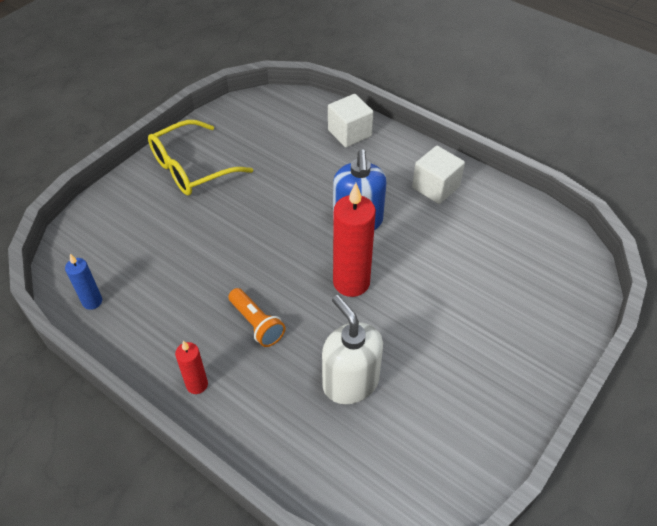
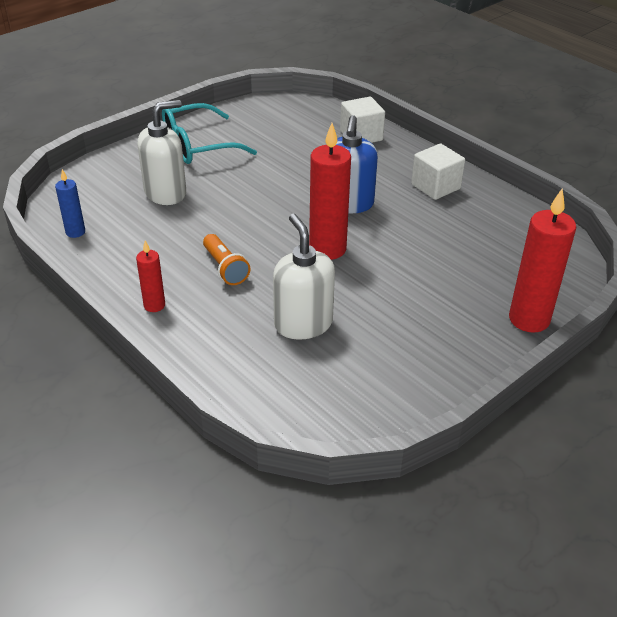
camera: 10 degrees right, 10 degrees down
yellow glasses [148,120,253,195] -> turquoise glasses [162,103,257,164]
none -> white soap dispenser [138,100,186,205]
none -> red candle [509,189,576,333]

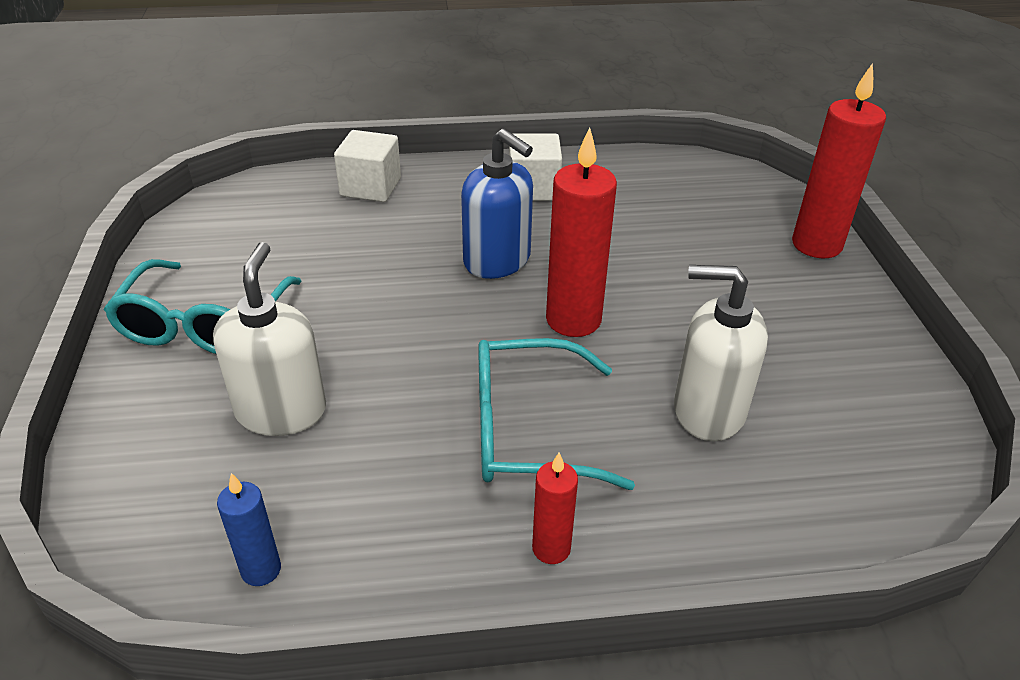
camera: 55 degrees left, 0 degrees up
orange flashlight [203,234,250,285] -> turquoise glasses [478,338,635,490]

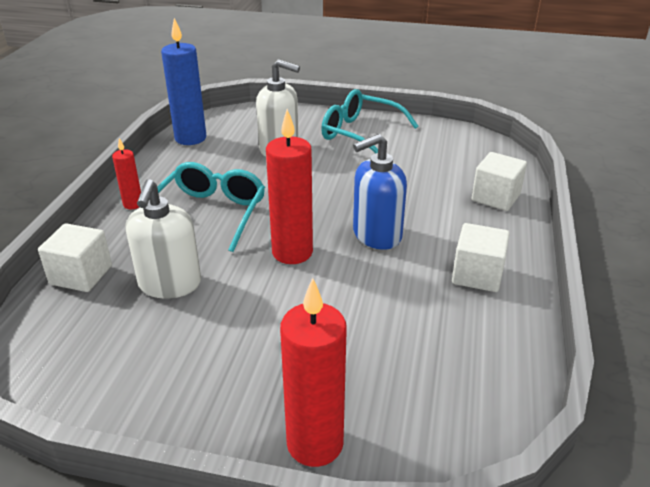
camera: 110 degrees right, 5 degrees down
blue candle [217,473,281,586] -> blue candle [161,18,206,145], size x1.89
white soap dispenser [674,265,768,441] -> white soap dispenser turned 150 degrees clockwise [126,179,201,299]
none -> white cube [38,223,112,292]

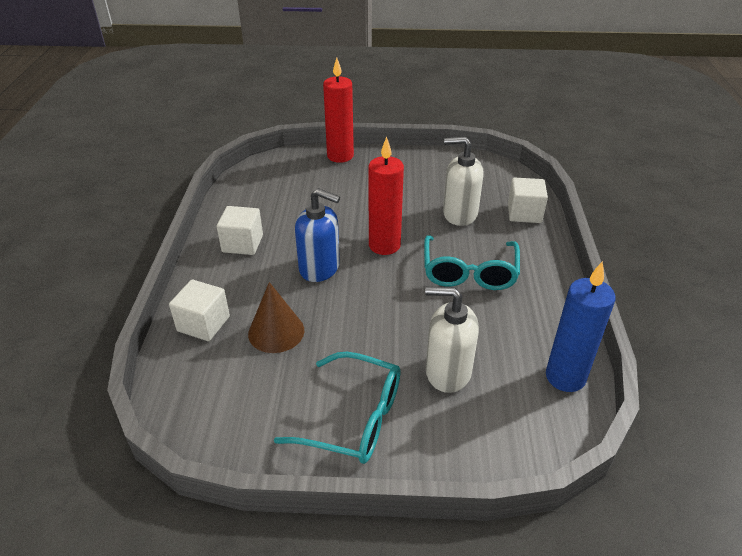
camera: 170 degrees right, 5 degrees up
red candle [112,138,141,209] -> none
white soap dispenser [126,179,201,299] -> white soap dispenser turned 75 degrees counterclockwise [443,137,484,226]
blue soap dispenser [353,134,407,250] -> blue soap dispenser turned 60 degrees clockwise [295,188,340,282]
none -> brown cone [248,282,304,353]

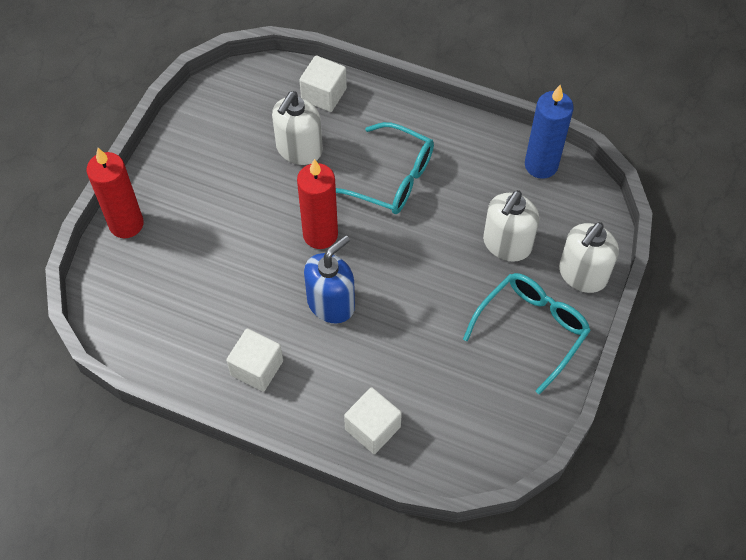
camera: 70 degrees left, 20 degrees up
brown cone [248,282,304,353] -> none
none -> white soap dispenser [559,222,619,293]

